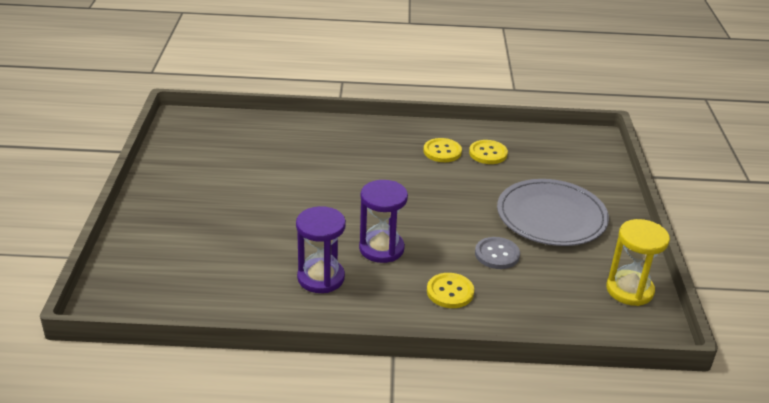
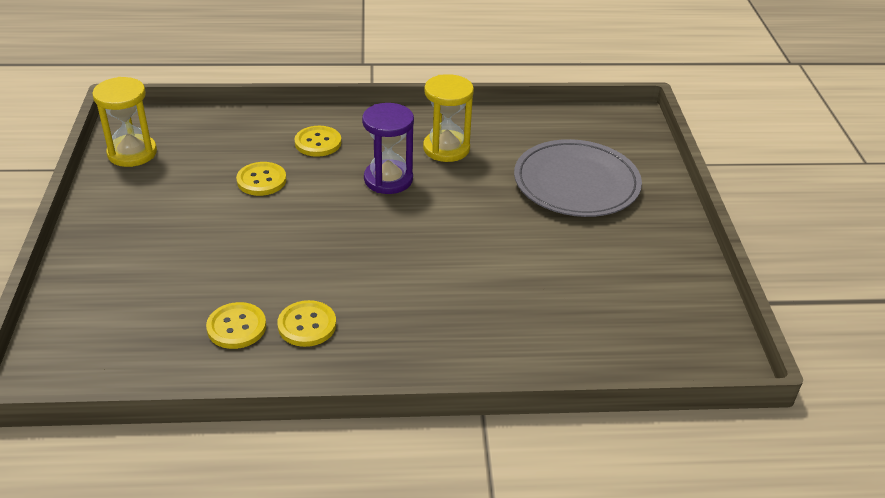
camera: 175 degrees right, 5 degrees up
purple hourglass [296,206,346,293] -> yellow hourglass [423,74,474,162]
grey button [475,237,520,269] -> yellow button [236,162,286,196]
grey plate [497,179,609,246] -> grey plate moved to [514,139,642,217]

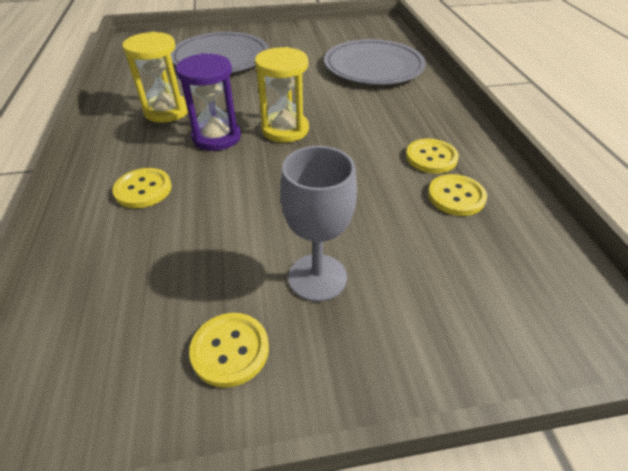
camera: 95 degrees left, 5 degrees up
yellow hourglass [92,77,157,167] -> yellow hourglass moved to [255,47,309,143]
yellow button [236,162,286,196] -> yellow button moved to [189,313,269,388]
none -> grey goblet [280,146,357,302]
none -> grey plate [324,39,426,85]

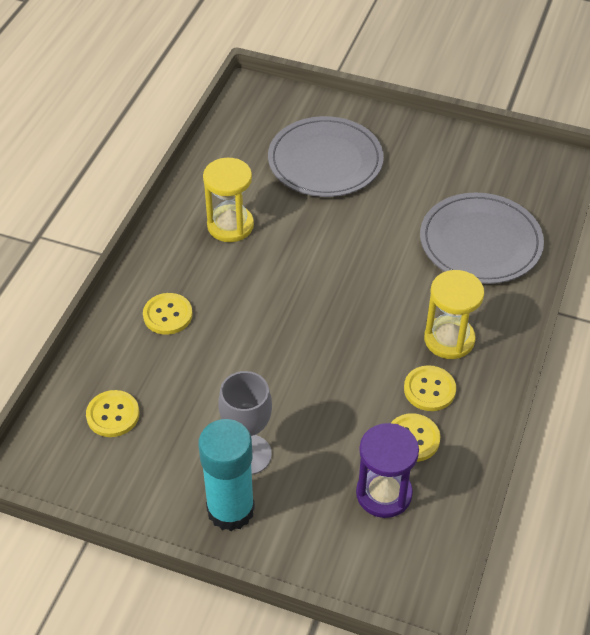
camera: 30 degrees right, 5 degrees up
purple hourglass [175,53,241,151] -> purple hourglass moved to [356,423,419,518]
yellow button [189,313,269,388] -> yellow button moved to [86,390,139,437]
yellow hourglass [255,47,309,143] -> yellow hourglass moved to [424,270,484,359]
none -> turquoise glue stick [199,419,255,531]

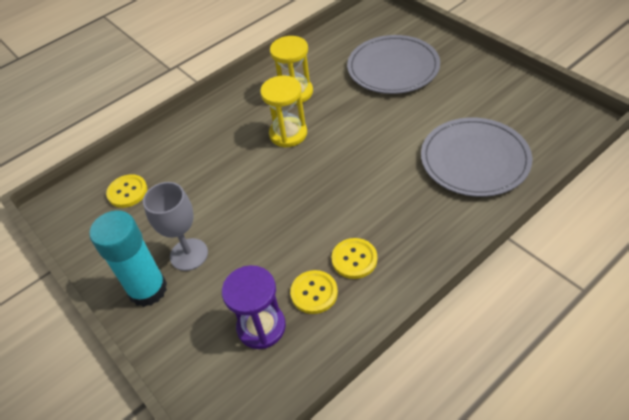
camera: 35 degrees right, 0 degrees up
yellow button [143,293,193,335] -> none
yellow hourglass [424,270,484,359] -> yellow hourglass moved to [260,75,307,148]

